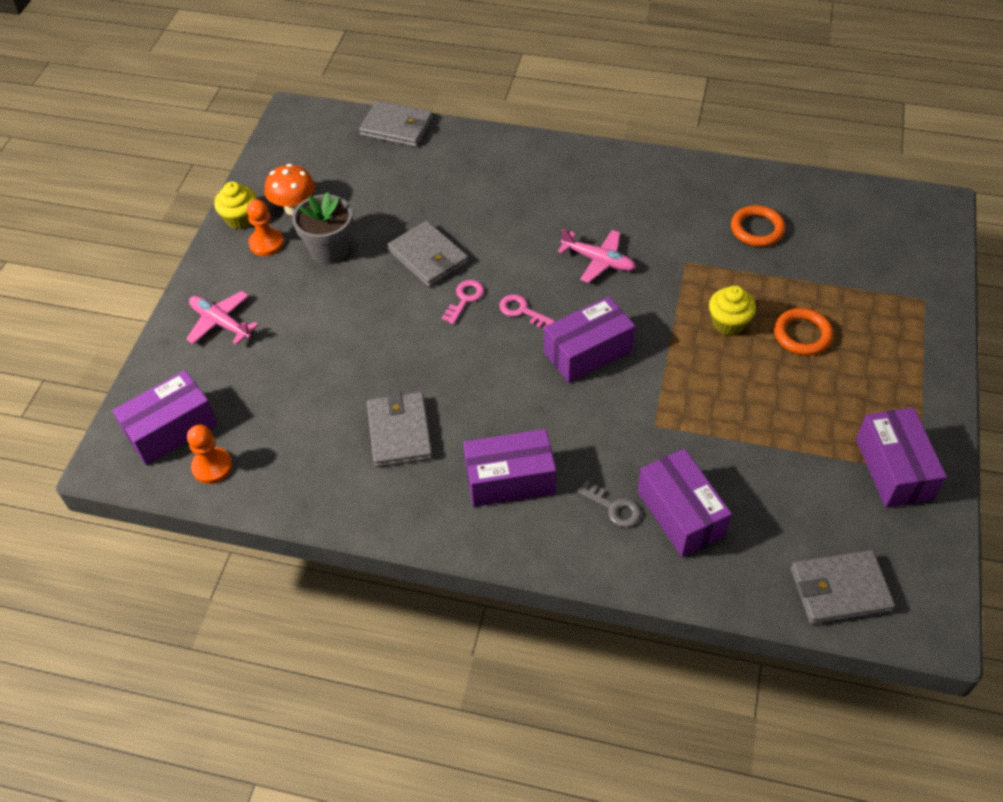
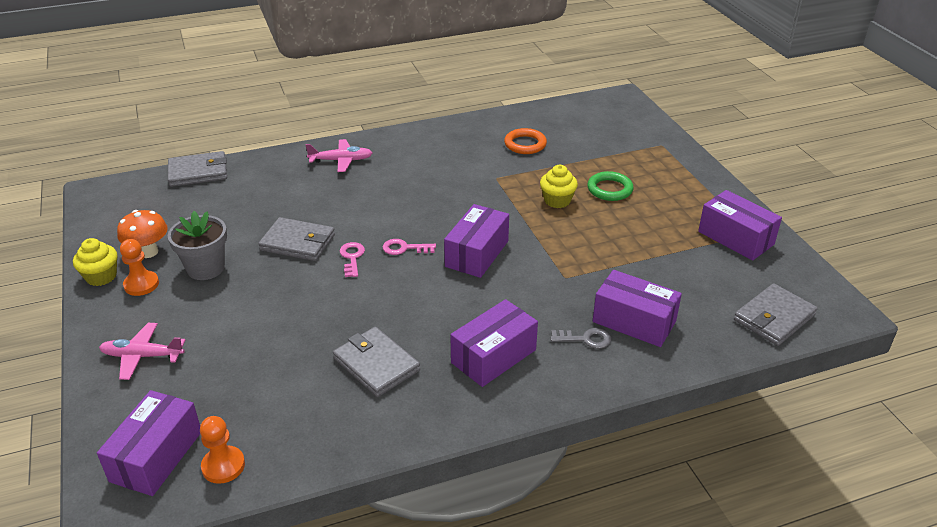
camera: 35 degrees left, 15 degrees down
pink plane [558,229,636,283] -> pink plane moved to [306,139,372,172]
orange ring [774,308,833,355] -> green ring [587,171,634,201]

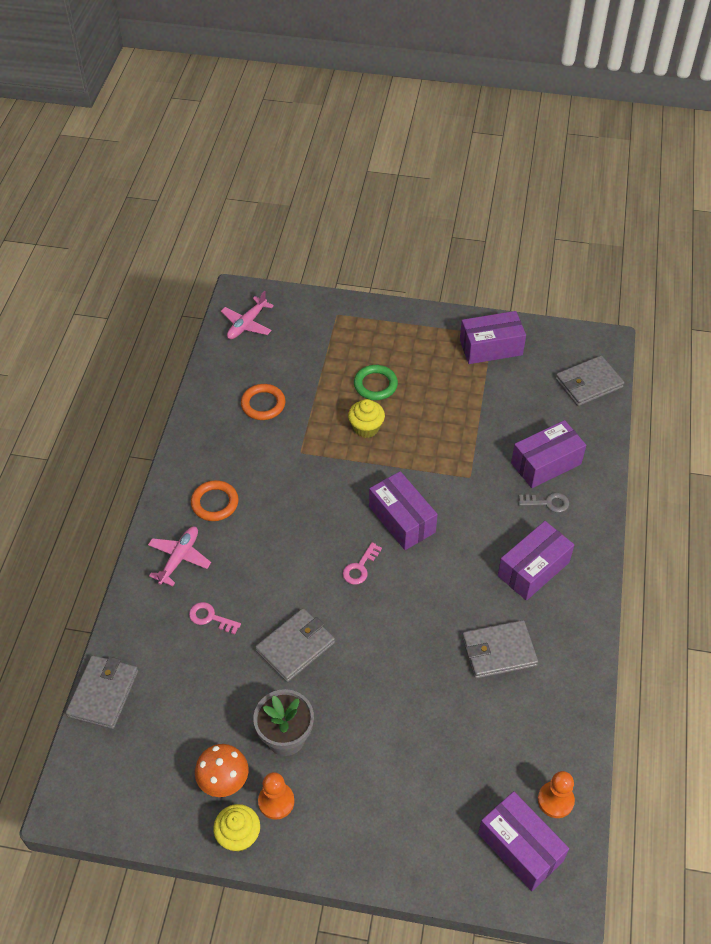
camera: 60 degrees left, 15 degrees up
pink plane [99,323,186,380] -> pink plane moved to [221,291,274,339]
pink key [339,242,365,277] -> pink key moved to [189,602,241,634]
purple box [450,299,538,387] -> purple box turned 60 degrees clockwise [498,521,574,600]
grey key [551,328,611,349] -> grey key turned 60 degrees clockwise [518,493,569,513]
grey wallet [734,283,818,346] -> grey wallet turned 75 degrees clockwise [555,355,624,406]
none -> orange ring [191,480,239,521]

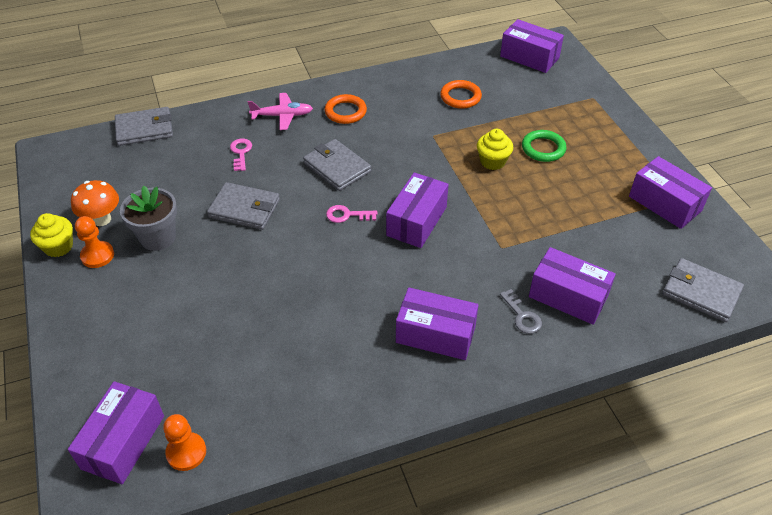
camera: 60 degrees right, 5 degrees down
pink plane [221,291,274,339] -> purple box [500,19,564,73]
grey wallet [462,620,538,679] -> grey wallet moved to [303,139,371,191]

